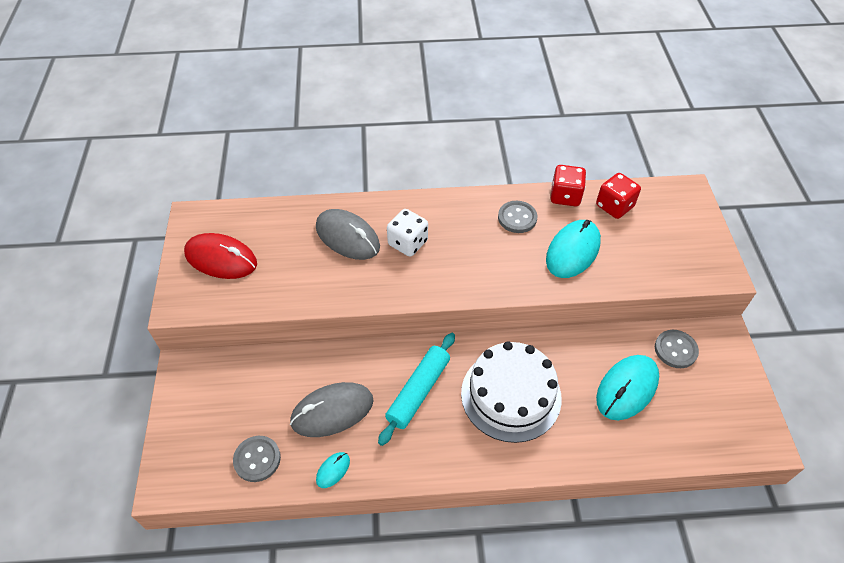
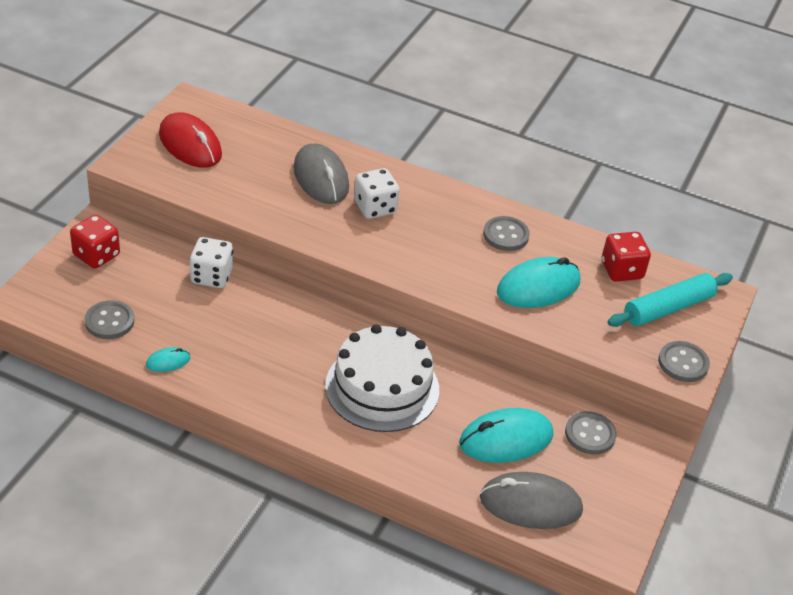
camera: 25 degrees right, 10 degrees down
grey mouse [290,382,373,437] -> grey mouse moved to [480,472,583,529]
turquoise rolling pin [378,333,455,446] -> turquoise rolling pin moved to [607,273,733,327]
red dice [551,165,586,207] -> red dice moved to [70,214,120,269]
none -> white dice [190,237,233,288]
none -> grey button [658,341,710,382]

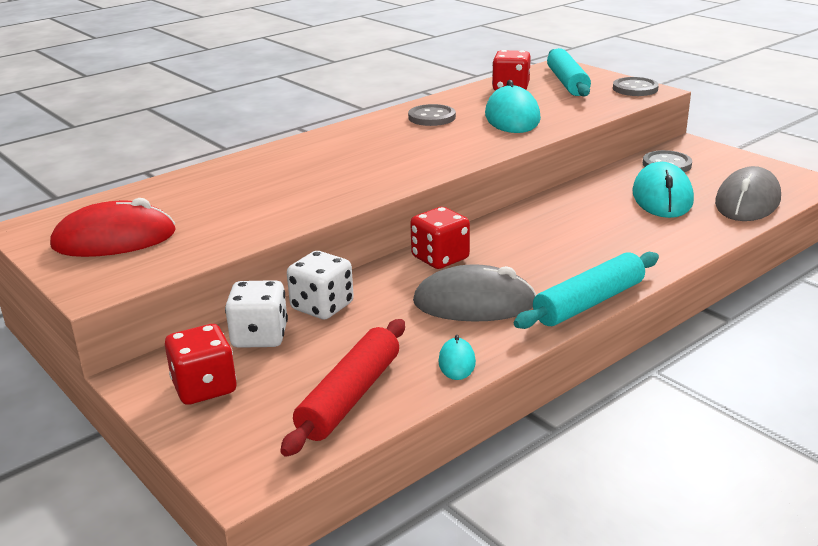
camera: 60 degrees left, 15 degrees down
grey button [85,300,134,339] -> red rolling pin [280,319,405,457]
grey mouse [293,144,349,204] -> grey mouse moved to [413,264,536,322]
white cake [325,324,439,432] -> none
white dice [354,168,400,219] -> white dice moved to [225,280,288,348]
none -> red dice [410,207,470,269]
none -> turquoise rolling pin [514,252,659,329]

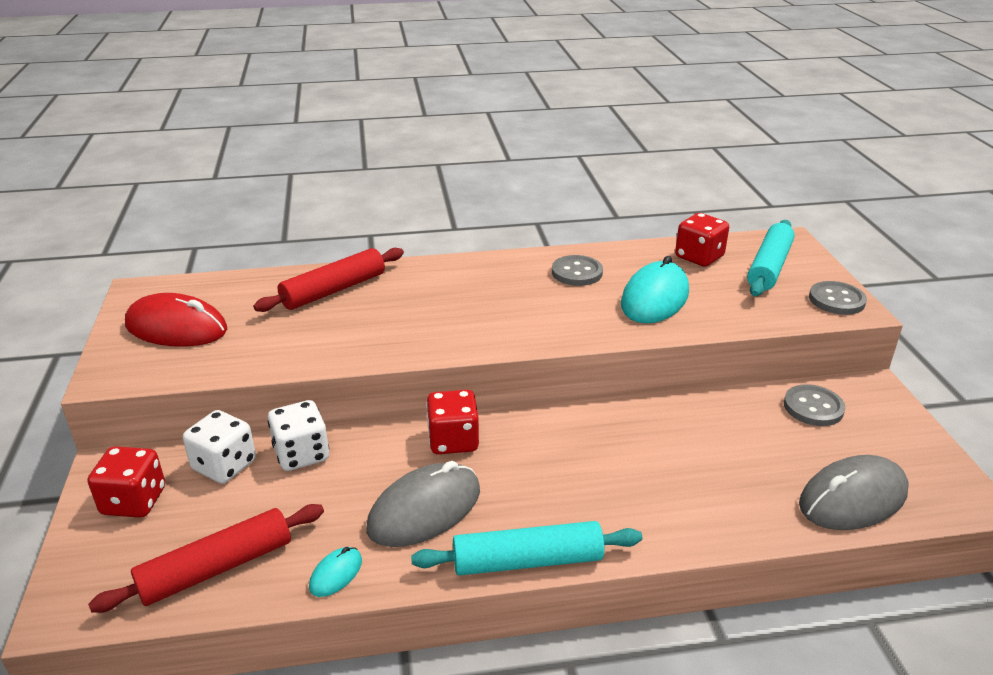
camera: 30 degrees right, 5 degrees up
grey mouse [413,264,536,322] -> grey mouse turned 75 degrees counterclockwise [366,461,480,547]
turquoise mouse [633,162,694,218] -> none
none -> red rolling pin [253,248,404,312]

